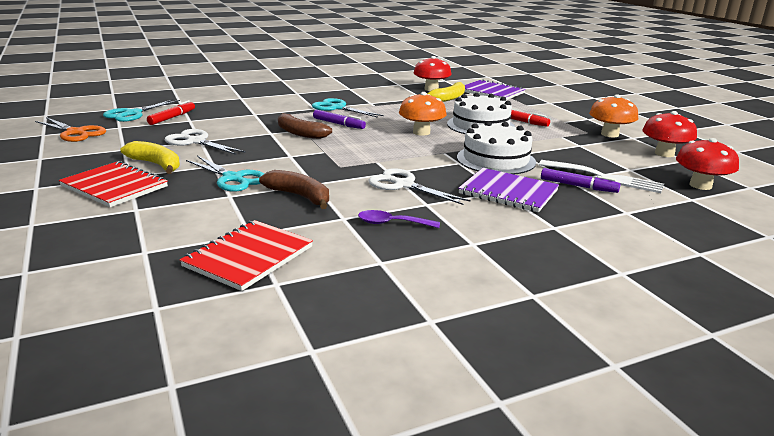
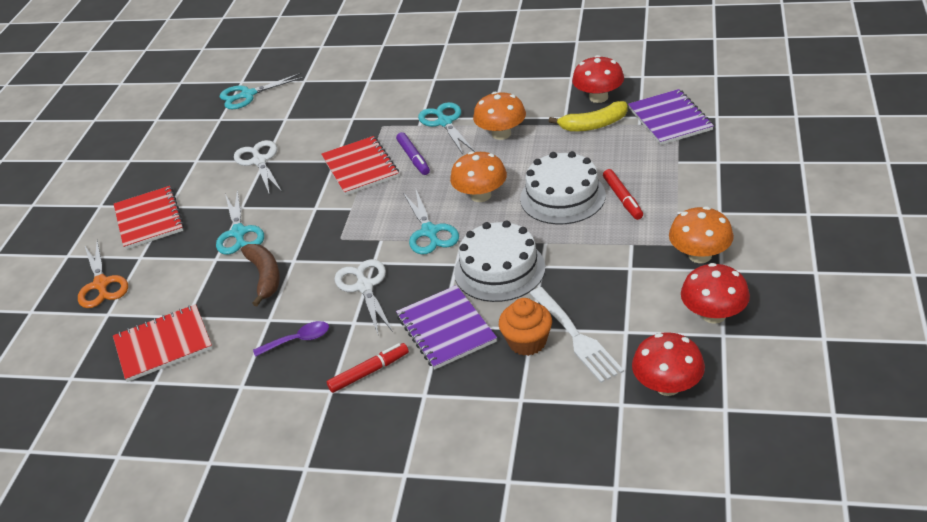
camera: 40 degrees right, 15 degrees up
orange scissors [35,117,106,142] -> orange scissors moved to [78,241,128,308]
yellow banana [121,141,180,174] -> none
red marker [147,100,195,125] -> red marker moved to [327,343,409,393]
brown banana [278,113,332,139] -> red notebook [322,136,399,195]
purple spoon [358,210,440,228] -> purple spoon turned 120 degrees clockwise [253,321,329,357]
purple marker [541,168,620,193] -> orange cupcake [499,298,552,356]
none -> turquoise scissors [403,190,459,254]
none -> orange mushroom [473,92,526,140]

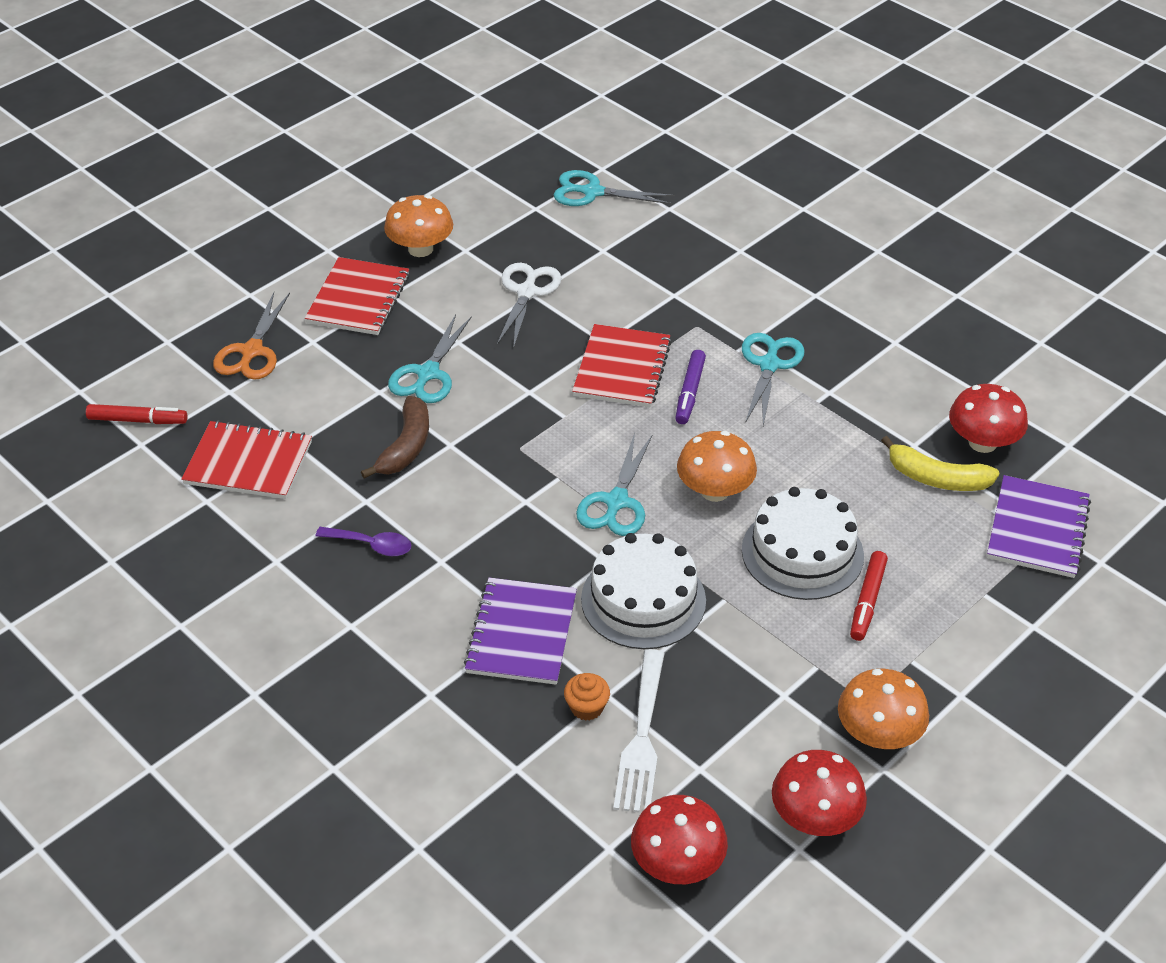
camera: 30 degrees right, 5 degrees up
red marker [327,343,409,393] -> red marker moved to [86,404,188,424]
white scissors [334,259,393,334] -> none
orange mushroom [473,92,526,140] -> orange mushroom moved to [384,195,453,257]
orange cupcake [499,298,552,356] -> orange cupcake [564,673,610,721], size x0.65

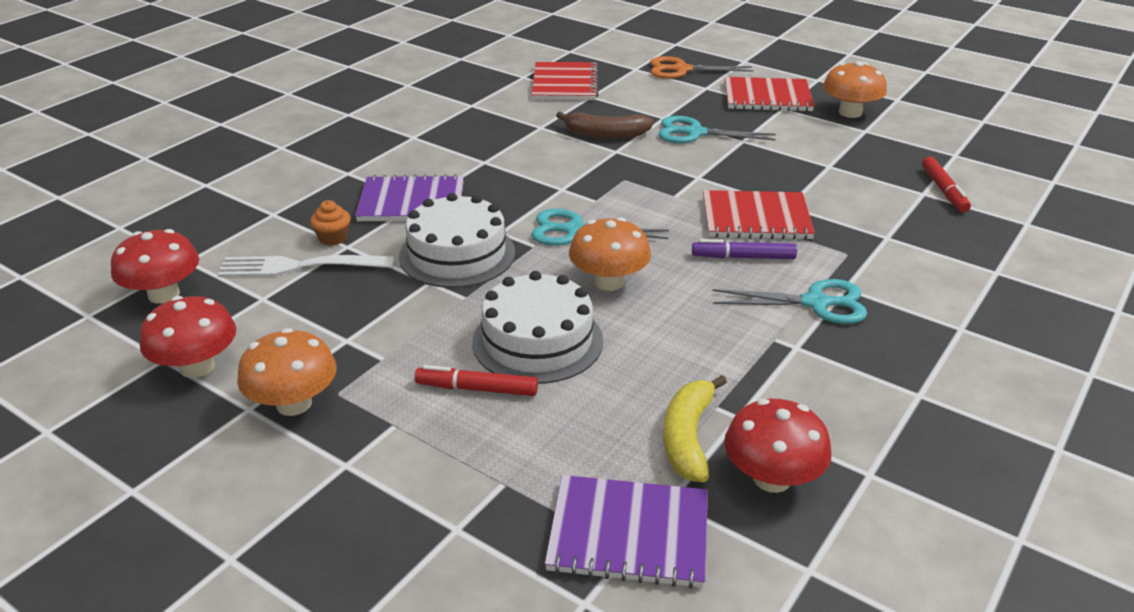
camera: 80 degrees right, 10 degrees down
red marker [86,404,188,424] -> red marker moved to [922,157,971,212]
purple spoon [316,527,411,556] -> none
white scissors [497,262,561,350] -> none
turquoise scissors [554,170,675,206] -> none

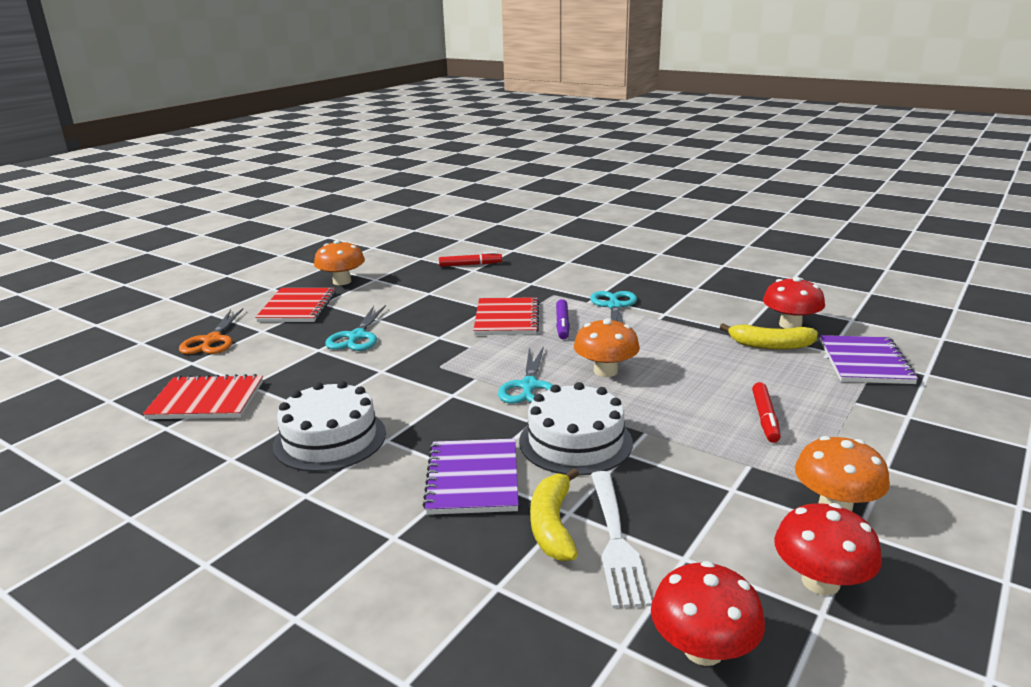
camera: 90 degrees left, 10 degrees down
orange cupcake [310,200,350,246] -> yellow banana [530,468,579,561]
white cake [472,271,603,384] -> white cake moved to [273,381,386,472]
brown banana [556,112,654,139] -> none

